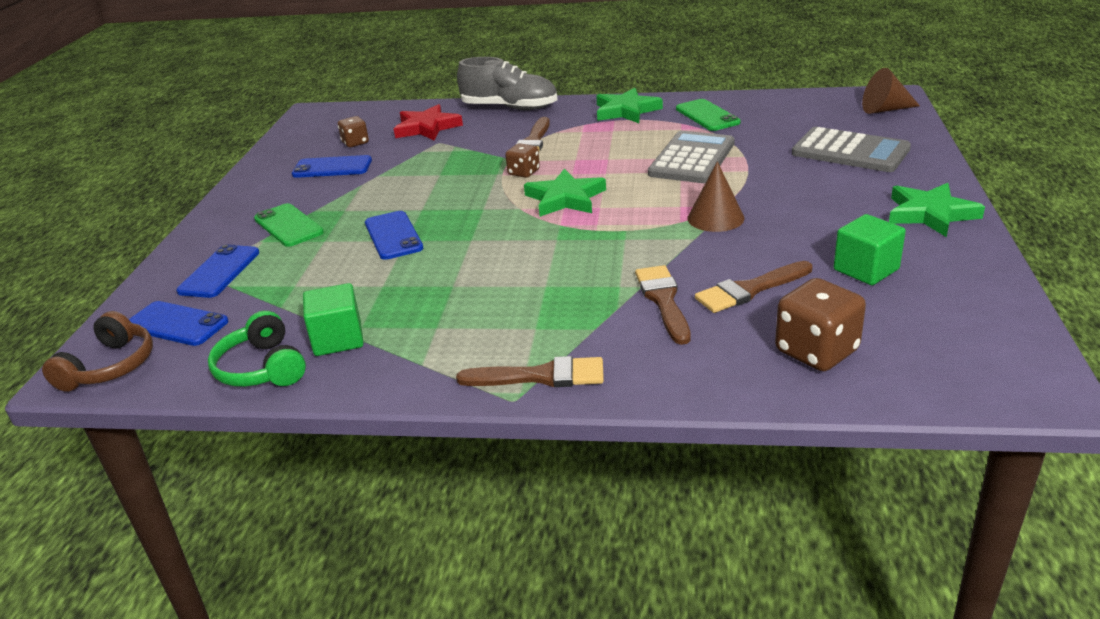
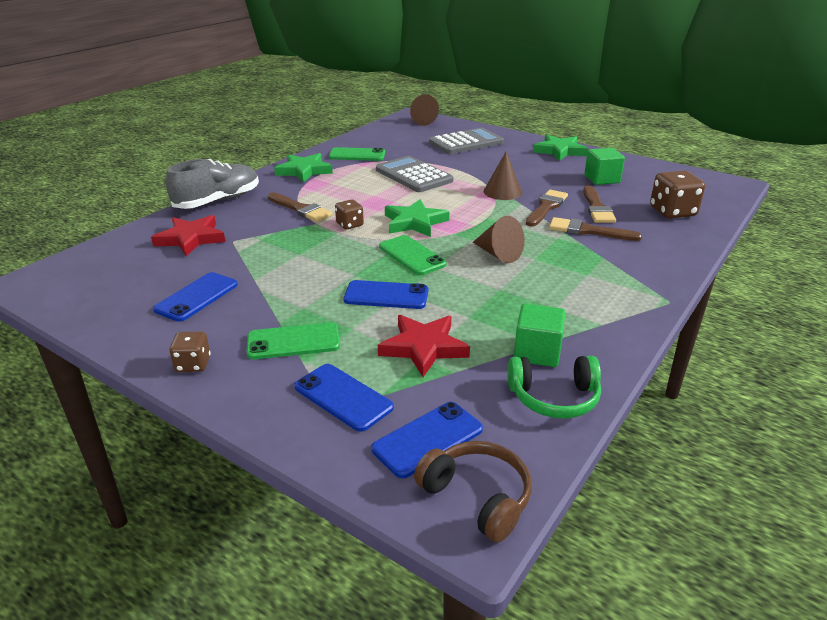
camera: 65 degrees left, 0 degrees up
brown dice [338,116,369,147] -> brown dice moved to [169,331,211,372]
brown brush [456,356,604,387] -> brown brush moved to [526,190,568,227]
none -> red star [378,315,470,377]
none -> green phone [379,235,447,275]
none -> brown cone [473,216,525,263]

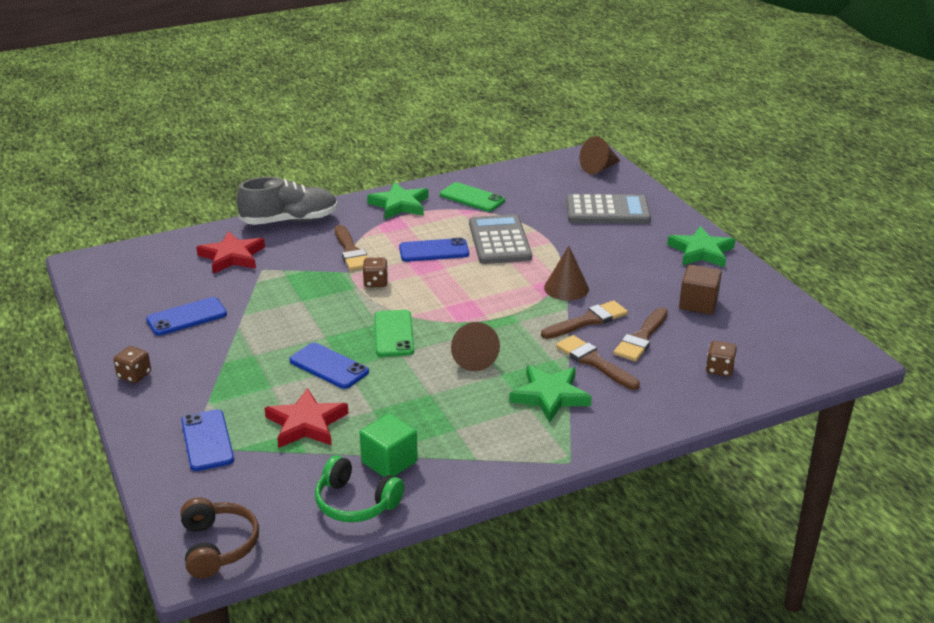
camera: 30 degrees right, 0 degrees up
green phone [247,323,340,359] -> none
blue phone [372,402,483,478] -> blue phone moved to [399,238,469,262]
green star [385,199,449,237] -> green star moved to [509,365,592,423]
green cube [584,148,625,185] -> brown cube [679,265,722,314]
brown dice [650,170,705,219] -> brown dice [706,341,737,376], size x0.58

